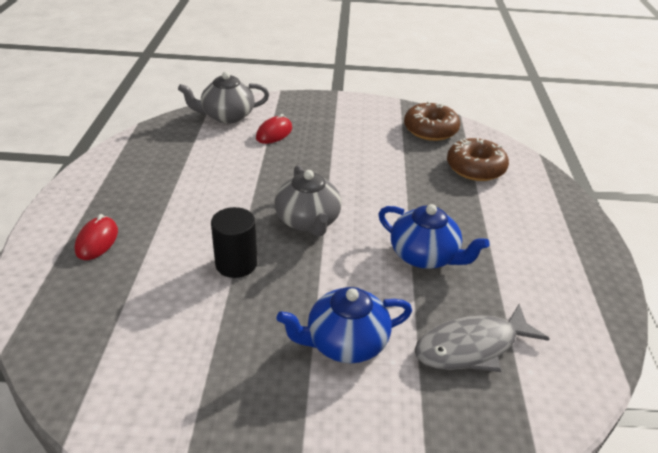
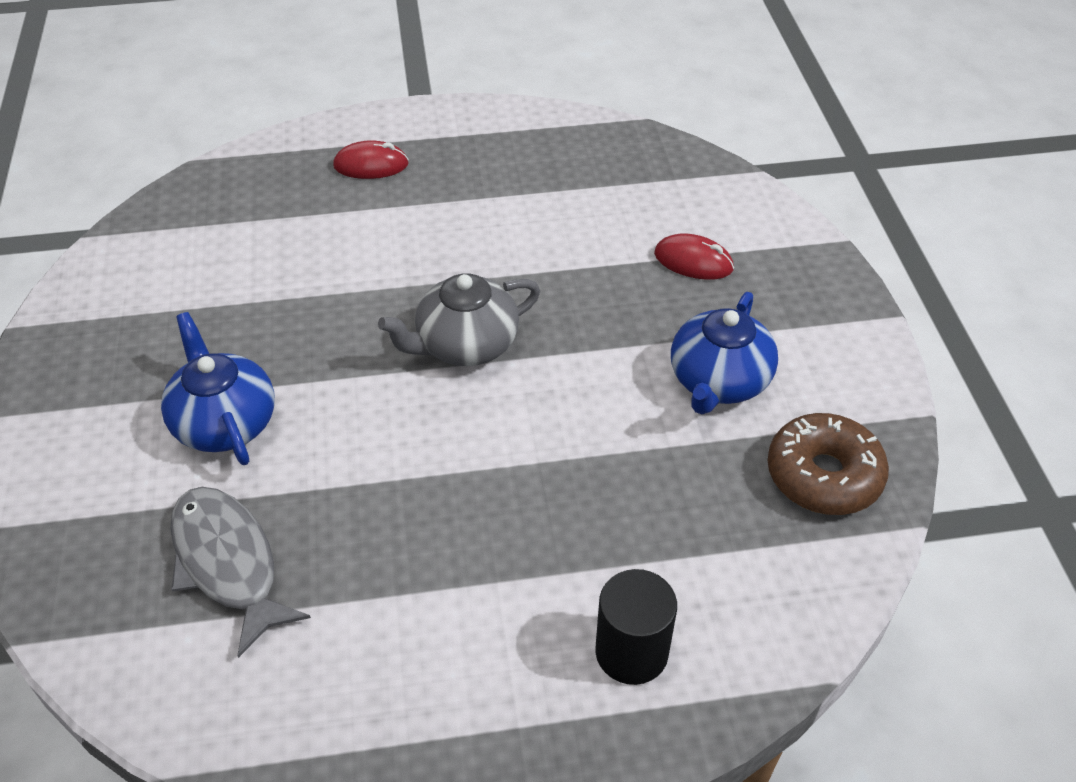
camera: 80 degrees right, 10 degrees up
grey teapot [178,72,269,124] -> none
black cylinder [211,207,257,278] -> black cylinder moved to [595,569,677,685]
blue teapot [378,204,490,269] -> blue teapot moved to [671,292,778,414]
brown donut [447,138,509,181] -> none

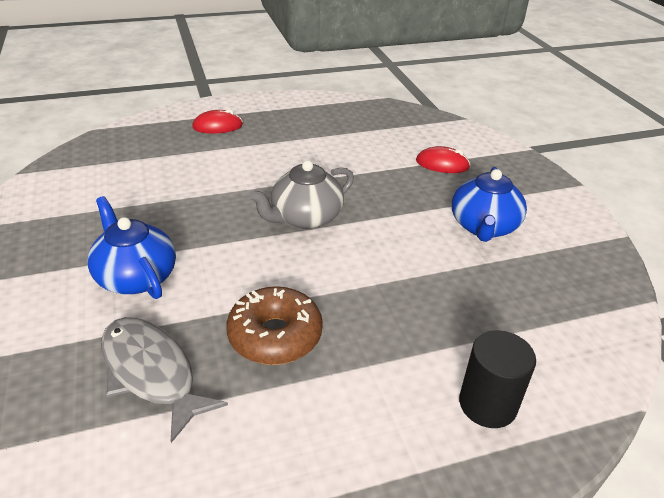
camera: 10 degrees left, 10 degrees down
brown donut [767,413,889,515] -> brown donut moved to [226,286,323,365]

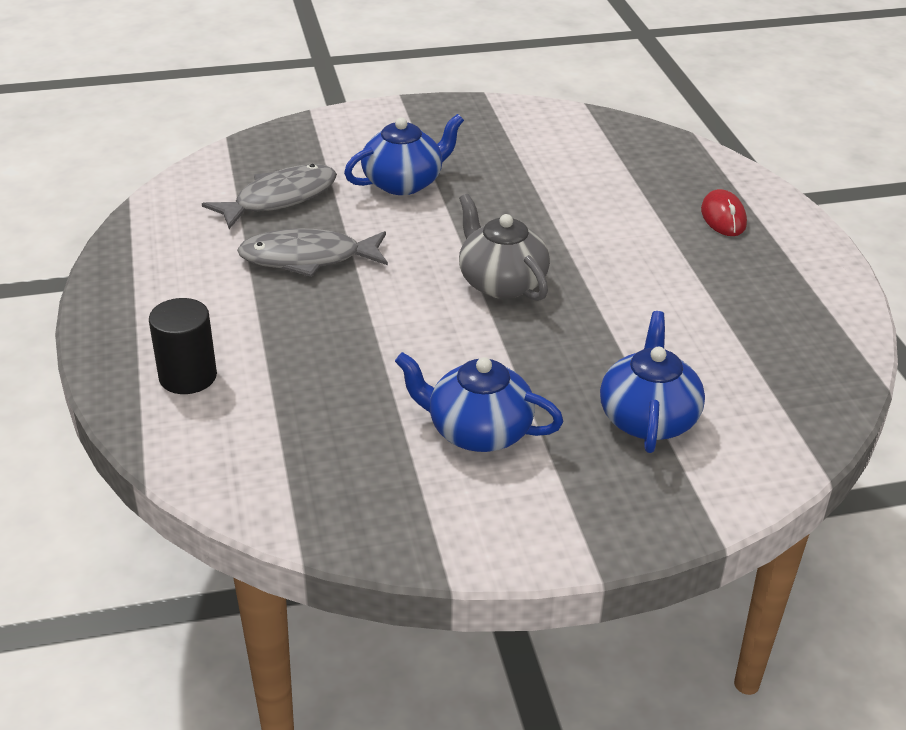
camera: 95 degrees right, 0 degrees up
brown donut [226,286,323,365] -> grey fish [237,229,388,277]
red mouse [416,146,470,173] -> blue teapot [600,311,705,453]

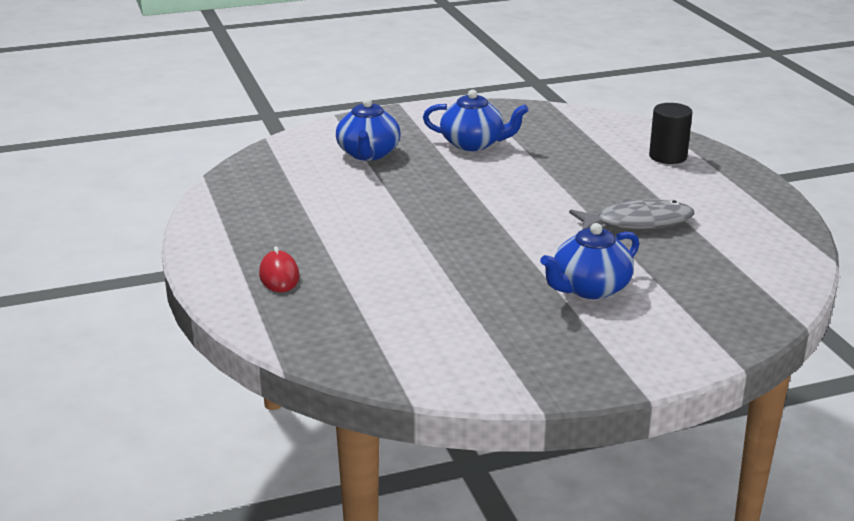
camera: 175 degrees right, 10 degrees down
grey fish [202,164,337,229] -> none
grey teapot [459,194,550,301] -> none

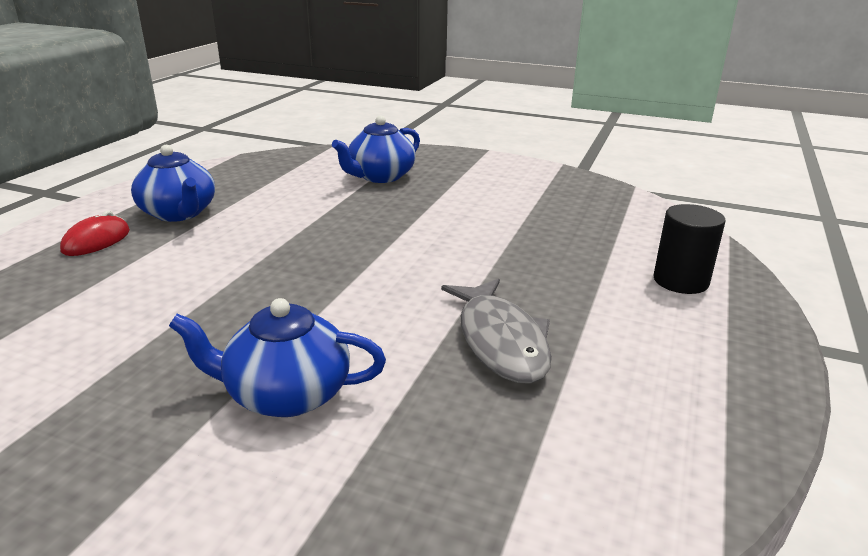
camera: 40 degrees right, 0 degrees up
blue teapot [423,90,529,151] -> blue teapot moved to [131,145,215,222]
grey fish [569,199,694,230] -> grey fish turned 45 degrees clockwise [441,278,552,384]

